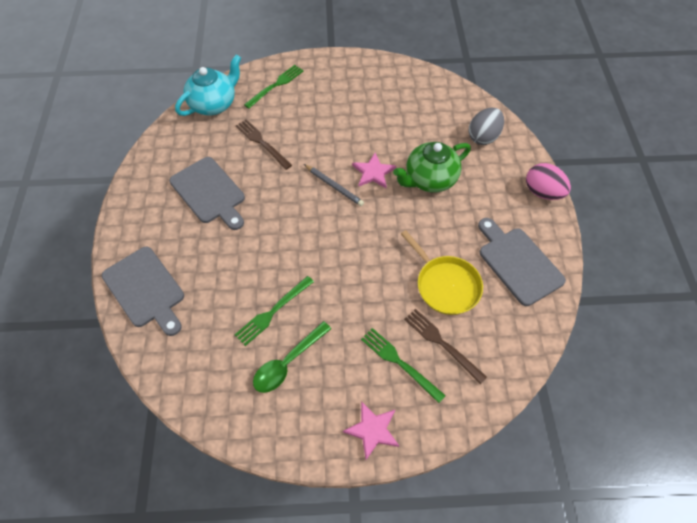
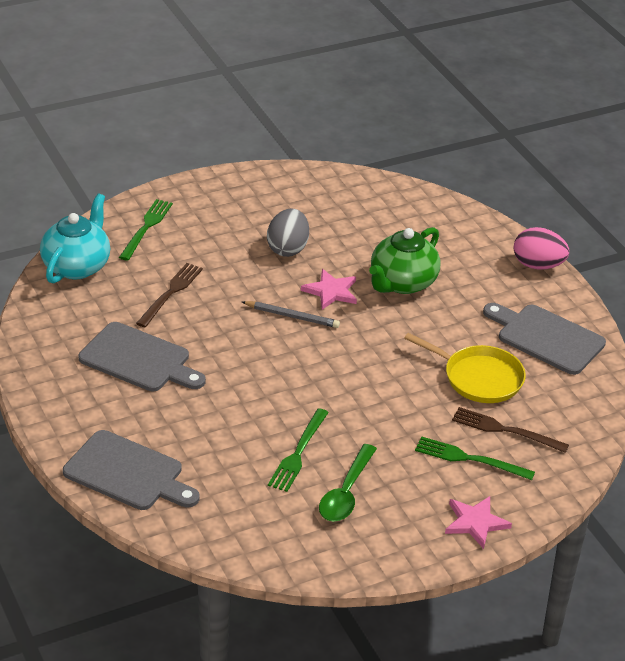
camera: 25 degrees left, 20 degrees down
brown fork [236,119,292,170] -> brown fork turned 90 degrees clockwise [136,263,203,327]
grey egg [469,108,504,145] -> grey egg moved to [267,209,309,257]

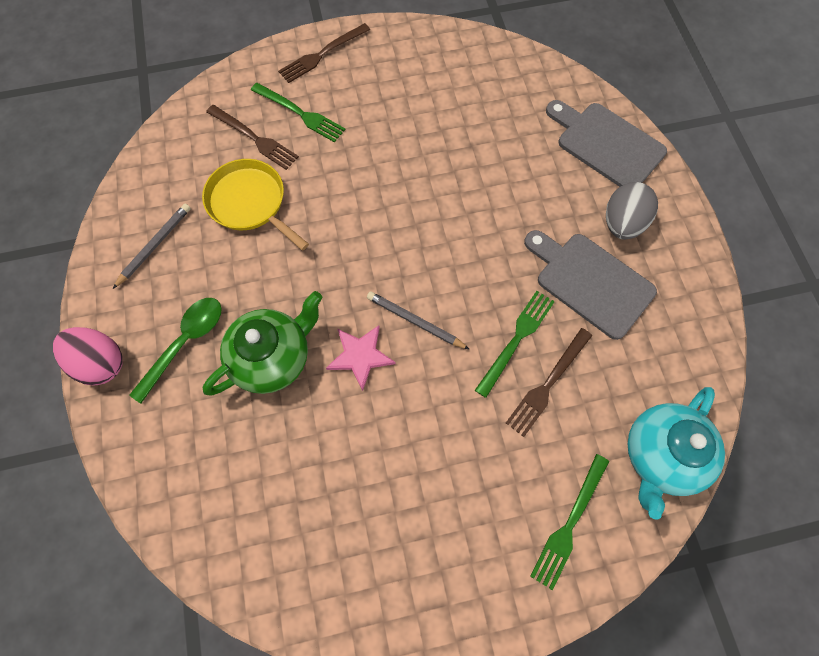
camera: 165 degrees left, 30 degrees up
grey egg [267,209,309,257] -> grey egg moved to [606,182,658,239]
green fork [268,408,329,492] -> green fork moved to [475,291,555,398]
green spoon [319,444,377,522] -> green spoon moved to [130,298,222,403]
pink star [445,496,512,549] -> brown fork [278,23,370,83]
grey cutting board [483,303,606,375] -> grey pencil [113,204,191,289]

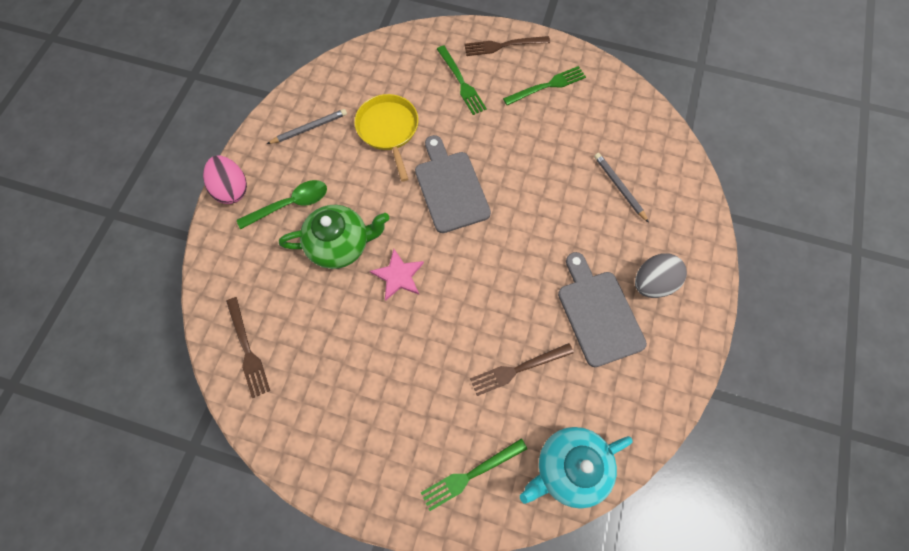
camera: 30 degrees right, 0 degrees up
brown fork [206,105,299,170] -> brown fork moved to [226,297,270,398]
grey pencil [367,291,470,350] -> grey pencil moved to [594,153,649,223]
green fork [475,291,555,398] -> green fork moved to [503,66,586,105]
grey cutting board [546,100,667,187] -> grey cutting board moved to [415,135,491,233]

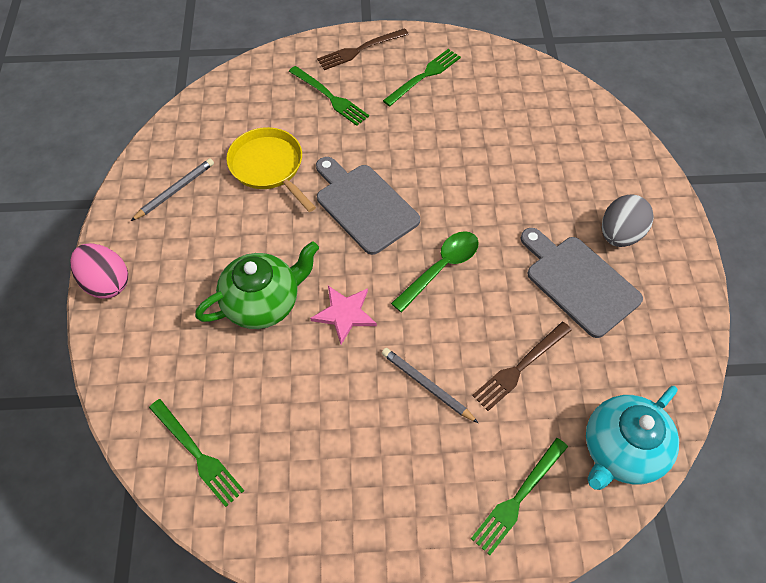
camera: 20 degrees left, 10 degrees down
brown fork [226,297,270,398] -> green fork [149,399,244,507]
green spoon [237,180,327,230] -> green spoon moved to [391,231,479,312]
grey pencil [594,153,649,223] -> grey pencil moved to [382,348,478,423]

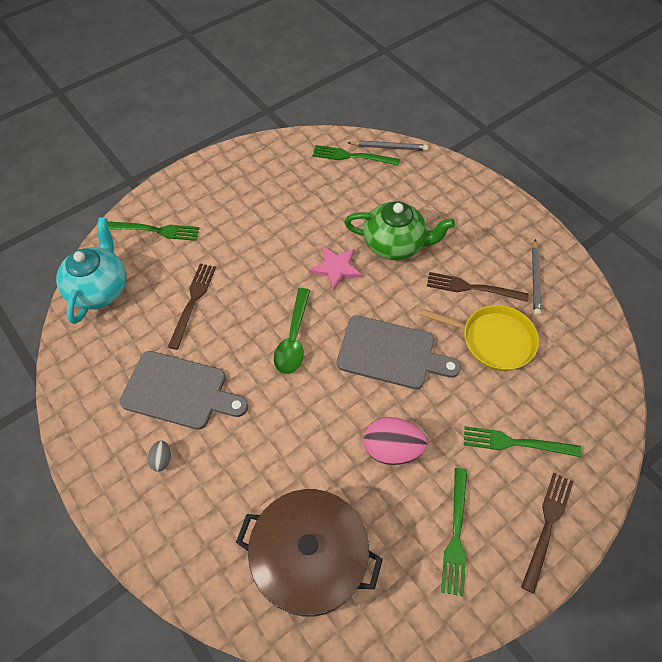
camera: 145 degrees right, 0 degrees up
pink egg [70,243,128,299] -> pink egg moved to [364,417,427,465]
green teapot [195,241,319,329] -> green teapot turned 105 degrees counterclockwise [344,202,455,260]
grey pencil [382,348,478,423] -> grey pencil moved to [348,140,428,151]
green fork [471,438,568,555] -> green fork turned 90 degrees clockwise [108,221,199,241]
grey egg [602,194,654,247] -> grey egg [147,441,171,471], size x0.49
none -> brown pot [236,489,383,617]
none -> brown fork [427,272,529,302]

